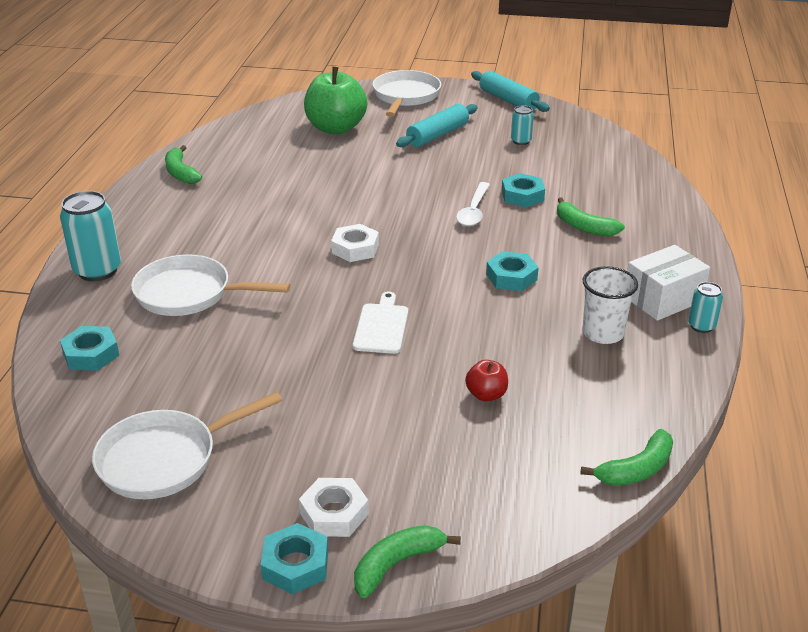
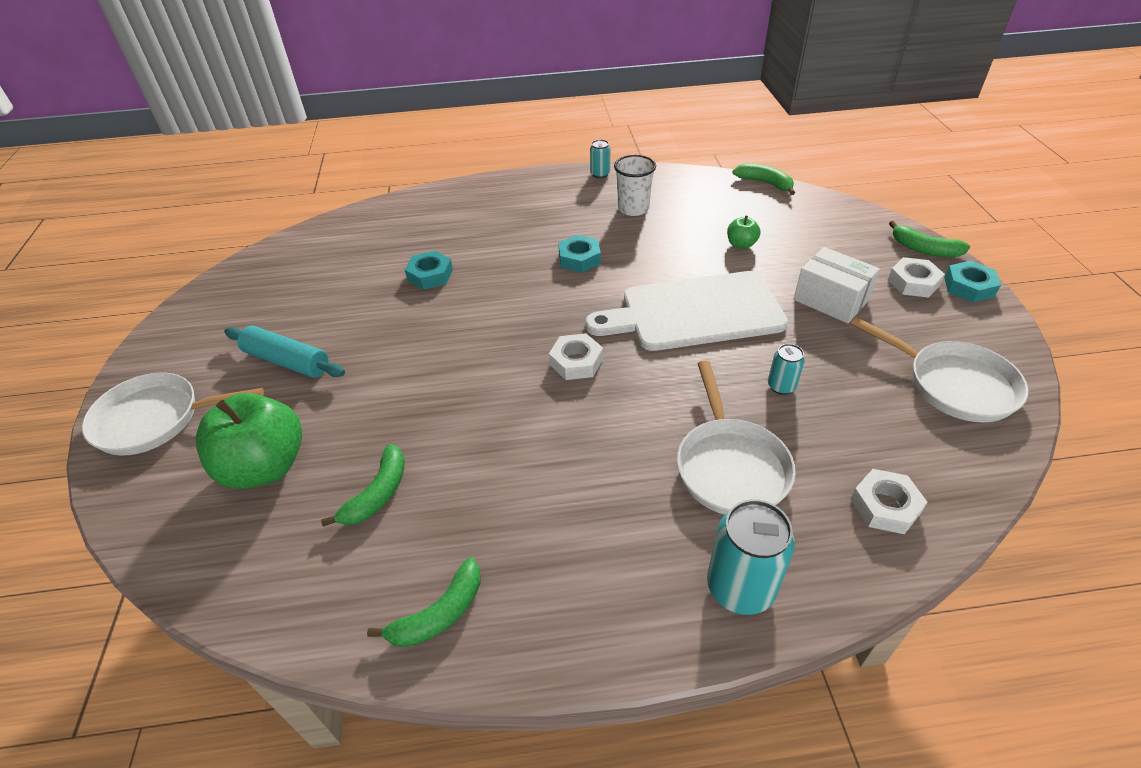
camera: 105 degrees left, 10 degrees up
turquoise nut [60,326,119,371] -> white nut [850,469,928,534]
white cutting board [353,292,408,354] -> white cutting board [585,271,788,351], size x2.13
white spoon [456,182,490,226] -> none
red apple [465,360,508,402] -> green apple [727,215,761,249]
turquoise rolling pin [471,71,550,112] -> none
turquoise can [511,105,534,145] -> turquoise can moved to [768,344,805,395]
green banana [557,198,625,236] -> green banana moved to [321,444,405,527]
white box [627,245,710,321] -> white box moved to [794,247,880,323]

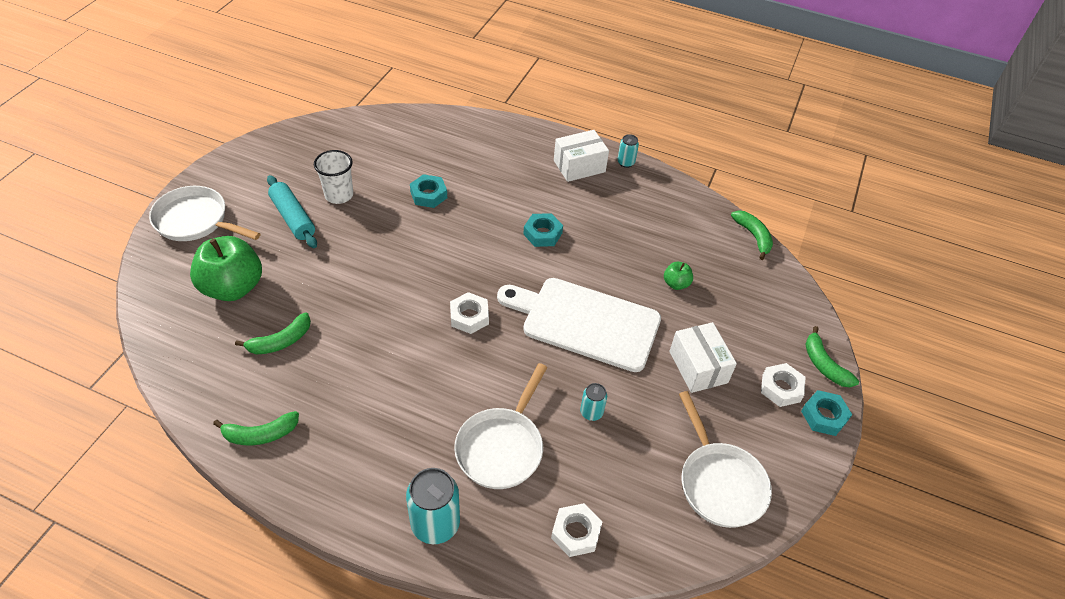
camera: 25 degrees right, 5 degrees up
white cup [614,155,656,216] -> white cup moved to [314,150,353,204]
none -> white box [554,130,609,182]

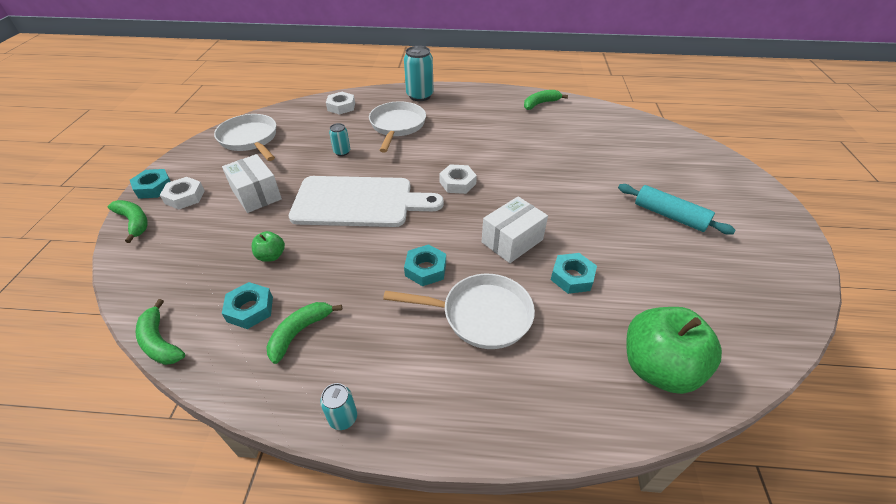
camera: 165 degrees right, 5 degrees down
white pan [149,186,261,241] -> white pan moved to [383,274,535,349]
green apple [190,236,262,301] -> green apple moved to [626,307,722,394]
green banana [235,312,311,355] -> green banana moved to [266,302,342,364]
white cup [314,150,353,204] -> none
white box [554,130,609,182] -> white box moved to [482,197,548,263]
none -> turquoise nut [222,282,273,329]

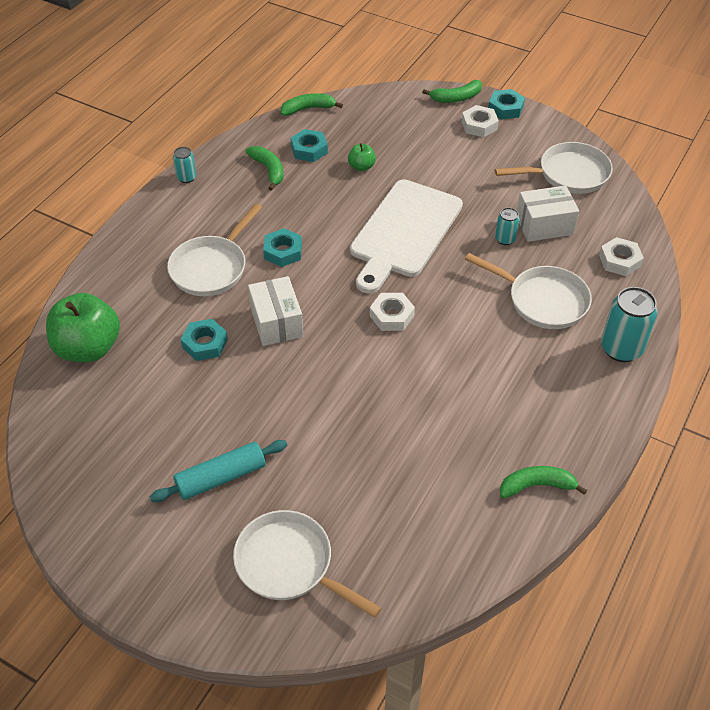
camera: 115 degrees right, 5 degrees up
white box [222,154,282,213] -> white box moved to [517,185,579,242]
green banana [524,90,568,110] -> green banana turned 90 degrees counterclockwise [500,466,587,498]
none -> white pan [233,510,382,618]

